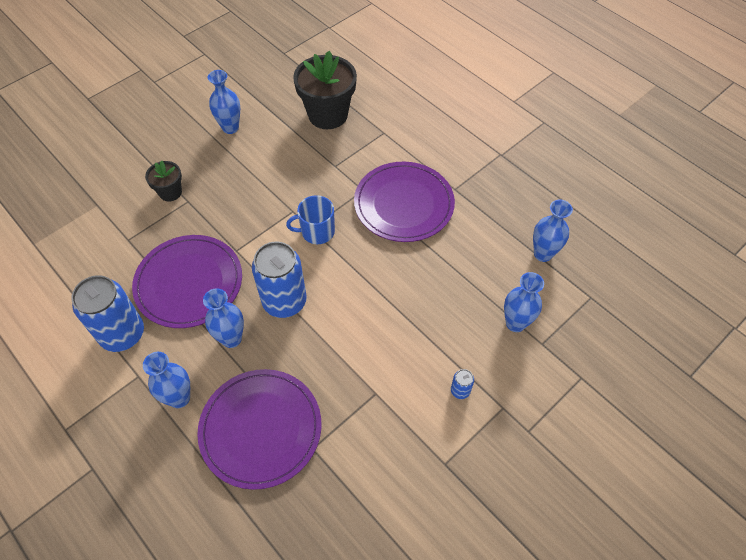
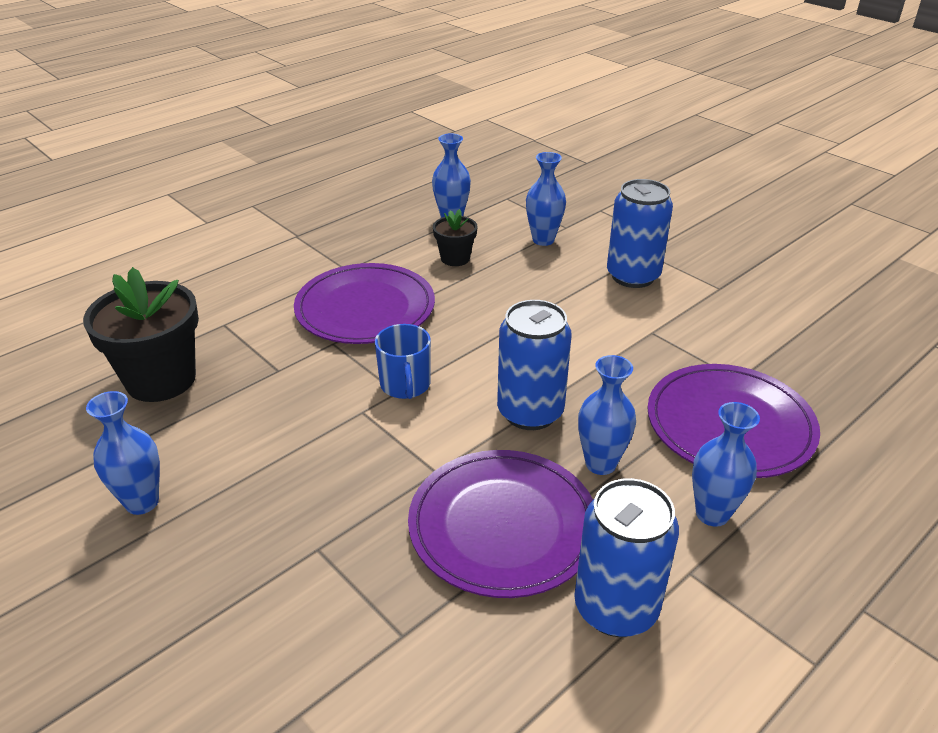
camera: 90 degrees left, 20 degrees down
black flower pot [145,160,182,202] -> black flower pot moved to [433,209,477,266]
blue can [451,369,474,399] -> blue can [607,179,673,288], size x2.42

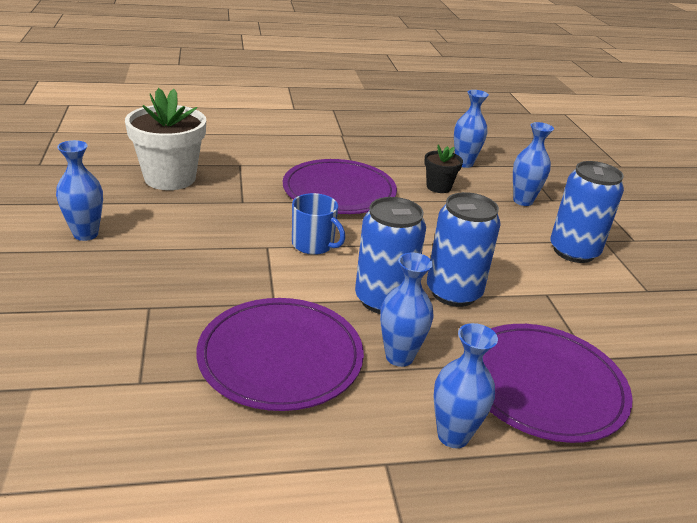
camera: 30 degrees right, 5 degrees down
black flower pot [83,267,199,402] -> white flower pot [125,88,206,190]
blue mug [375,324,431,399] -> blue mug turned 75 degrees counterclockwise [292,193,345,255]
blue can [574,478,679,637] -> blue can moved to [427,192,501,307]

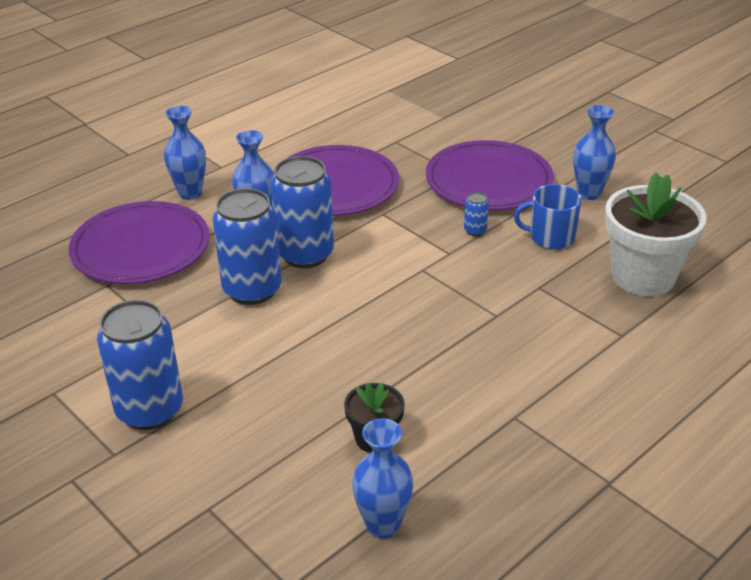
camera: 150 degrees right, 5 degrees up
purple plate [283,159,397,214] -> purple plate moved to [426,140,554,210]
blue mug [292,193,345,255] -> blue mug moved to [514,184,582,249]
blue vase [513,122,554,206] -> none
none -> blue can [464,192,489,236]

